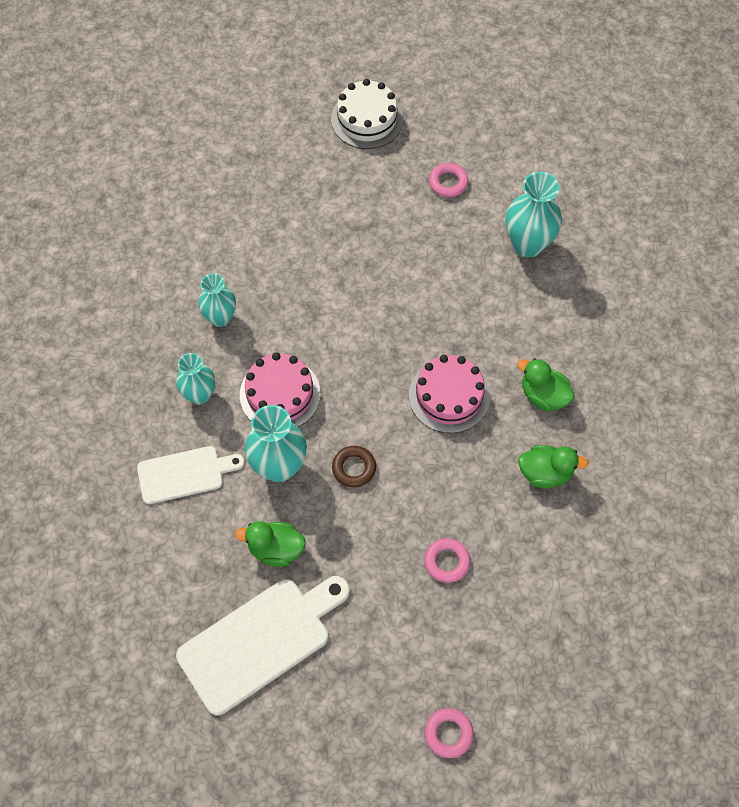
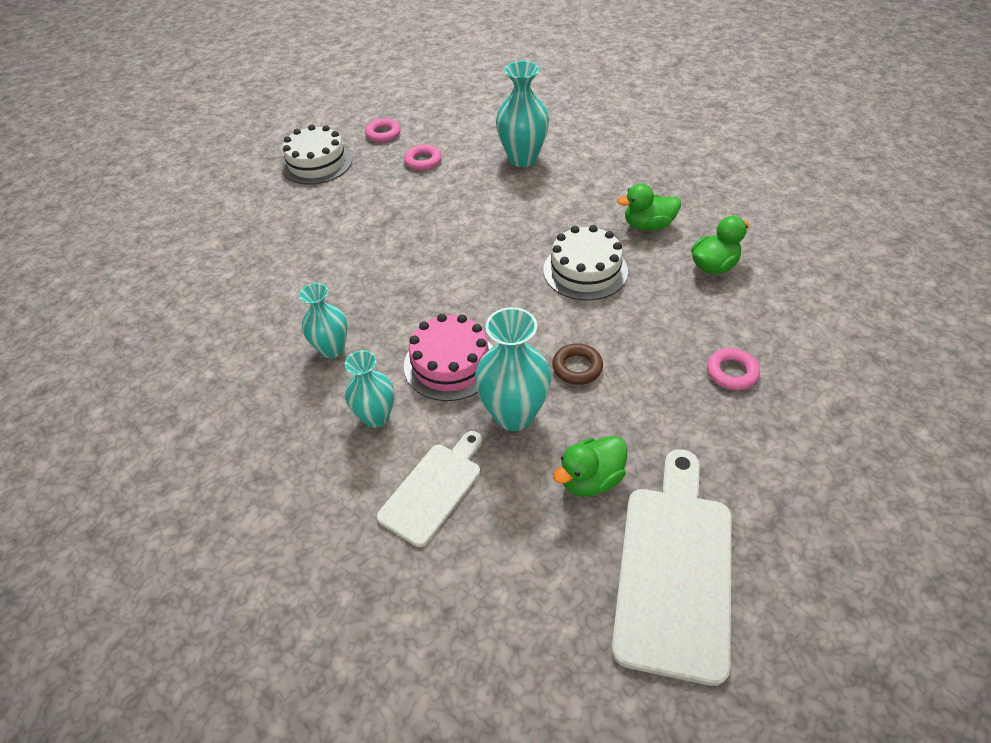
camera: 40 degrees left, 15 degrees down
pink cake [409,355,490,433] -> white cake [543,225,628,300]
pink ring [425,708,473,758] -> pink ring moved to [365,118,401,142]

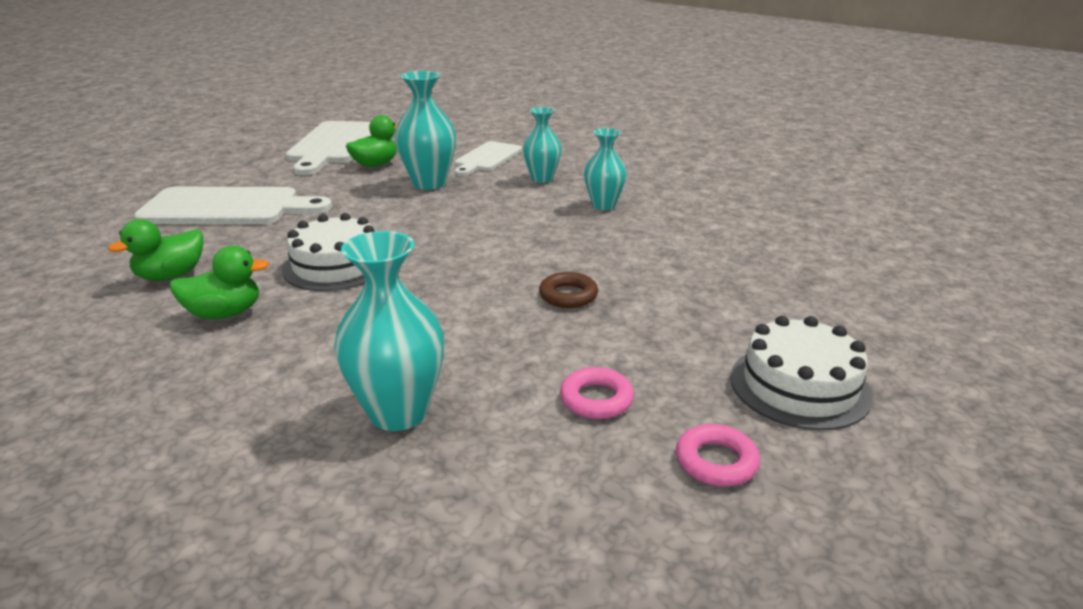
camera: 170 degrees right, 20 degrees down
pink cake [404,314,493,401] -> none
brown ring [552,343,603,385] -> brown ring moved to [539,272,598,308]
pink ring [707,348,760,390] -> white cutting board [134,187,332,224]

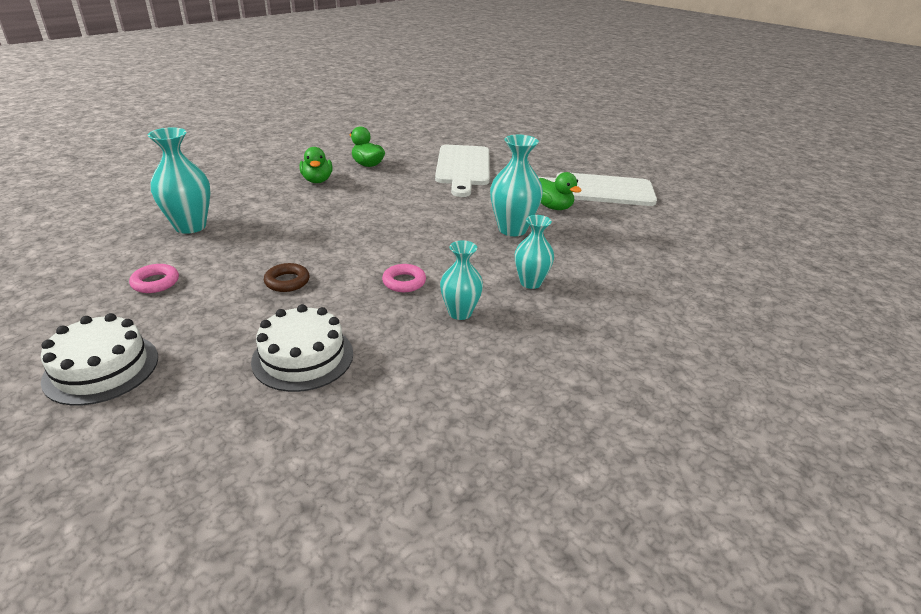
camera: 90 degrees right, 5 degrees up
white cake [282,213,375,291] -> white cake moved to [251,304,353,392]
white cutting board [455,141,522,176] -> none
pink ring [676,424,760,487] -> pink ring moved to [382,264,426,292]

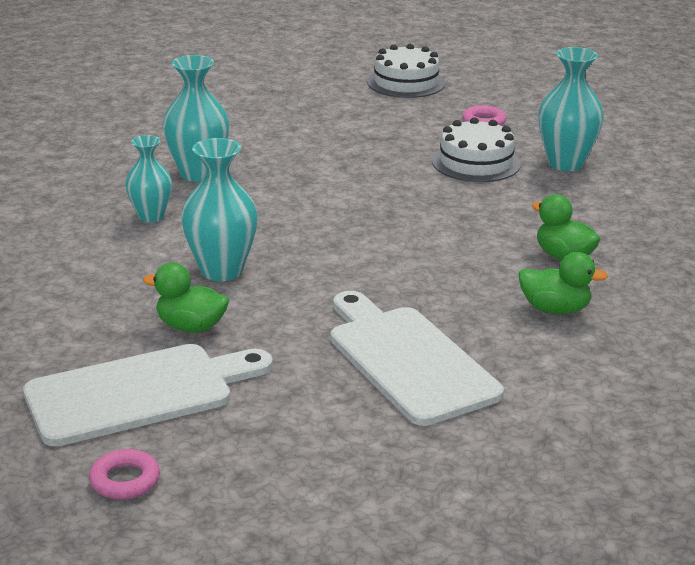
camera: 150 degrees right, 5 degrees down
white cake [251,304,353,392] -> white cake moved to [432,117,521,182]
brown ring [264,263,309,292] -> none
pink ring [382,264,426,292] -> pink ring moved to [89,449,160,500]
turquoise vase [440,240,483,320] -> turquoise vase [163,55,229,182], size x1.52

